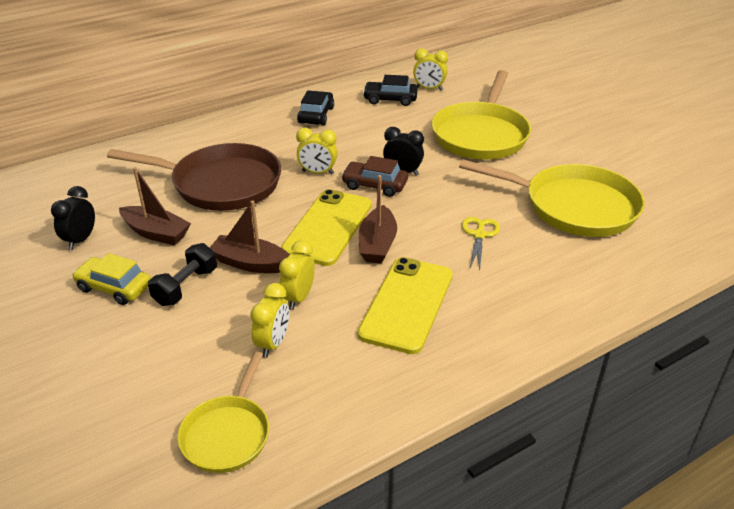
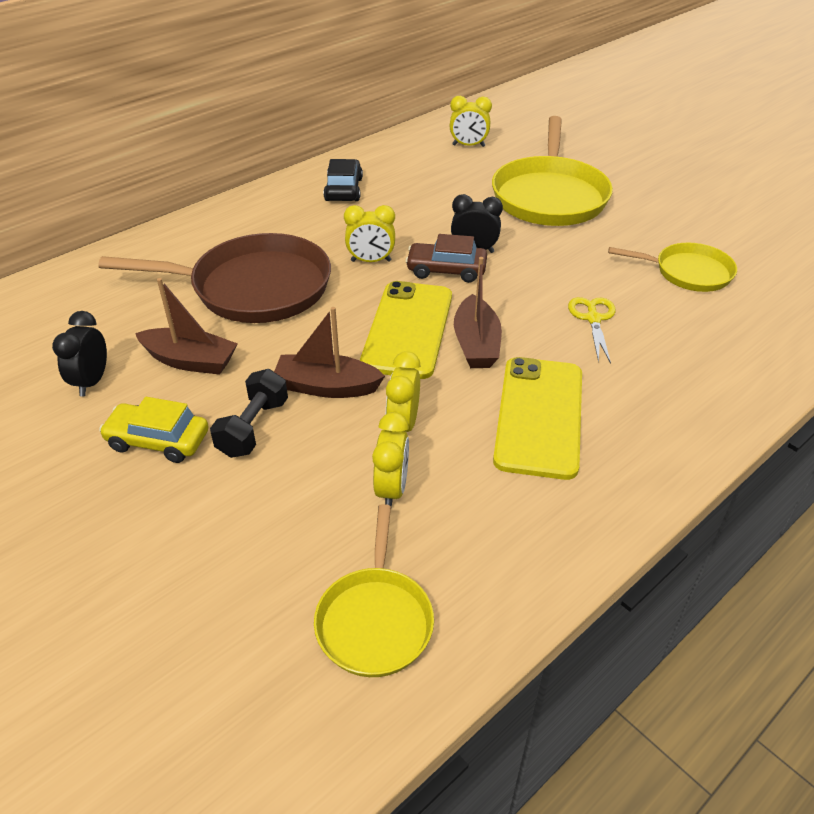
camera: 10 degrees left, 5 degrees up
black car [363,75,418,106] -> none
yellow pan [459,159,645,237] -> yellow pan [608,243,737,292], size x0.57

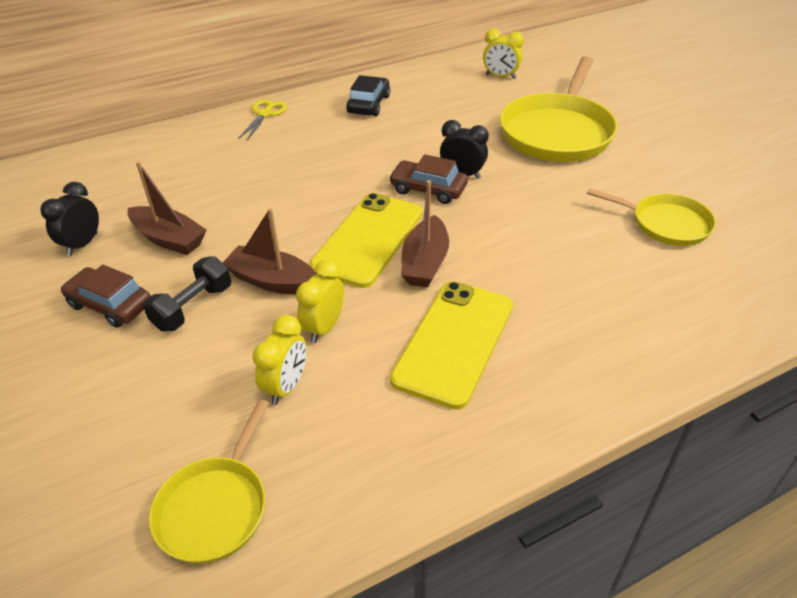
camera: 15 degrees right, 0 degrees up
brown pan [98,233,331,323] -> none
yellow car [99,397,209,463] -> brown car [61,265,151,328]
yellow clock [344,205,395,262] -> none
yellow scissors [568,297,615,364] -> yellow scissors moved to [238,100,287,141]

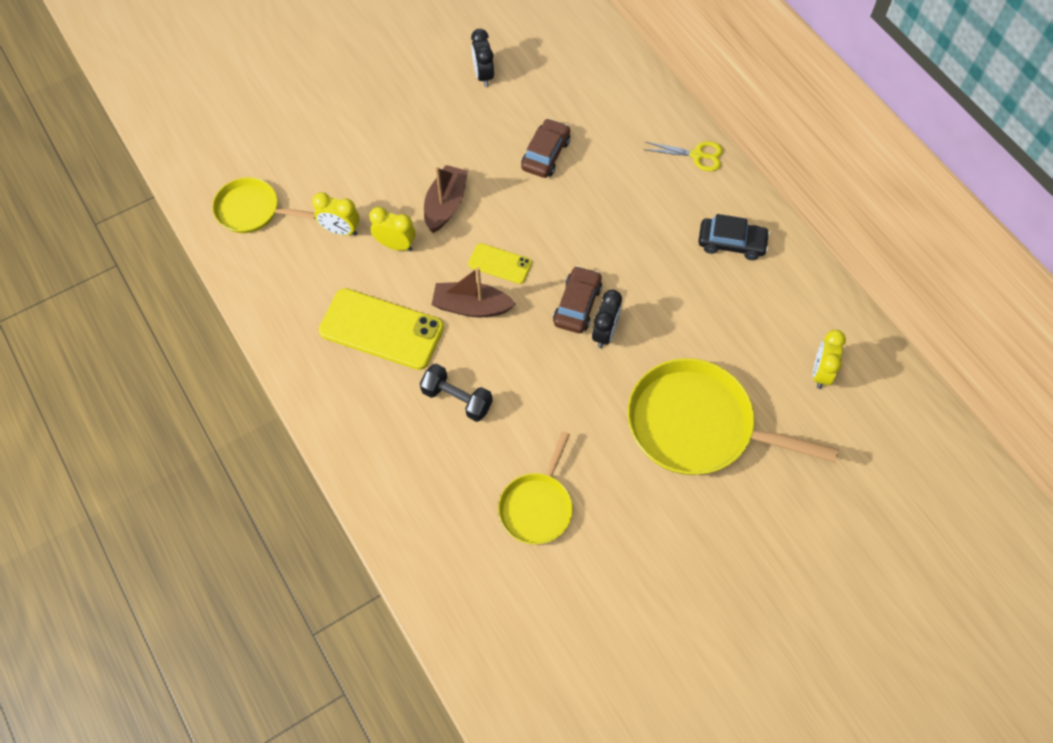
camera: 85 degrees right, 20 degrees up
black clock [40,182,99,256] -> black clock turned 120 degrees counterclockwise [471,29,494,87]
brown car [61,265,151,328] -> brown car moved to [521,118,570,178]
brown boat [127,162,207,255] -> none
black dumbbell [143,256,231,331] -> black dumbbell moved to [420,364,493,422]
yellow phone [310,193,422,288] -> yellow phone [468,243,532,284], size x0.53

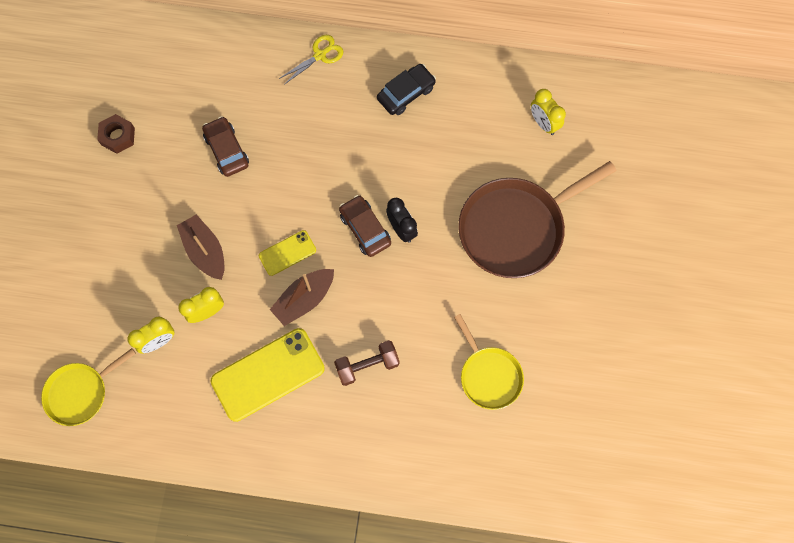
camera: 50 degrees left, 10 degrees up
black dumbbell [420,364,493,422] -> brown dumbbell [334,340,400,386]
black clock [471,29,494,87] -> brown nut [97,114,135,154]
yellow pan [627,358,839,475] -> brown pan [458,161,617,278]

